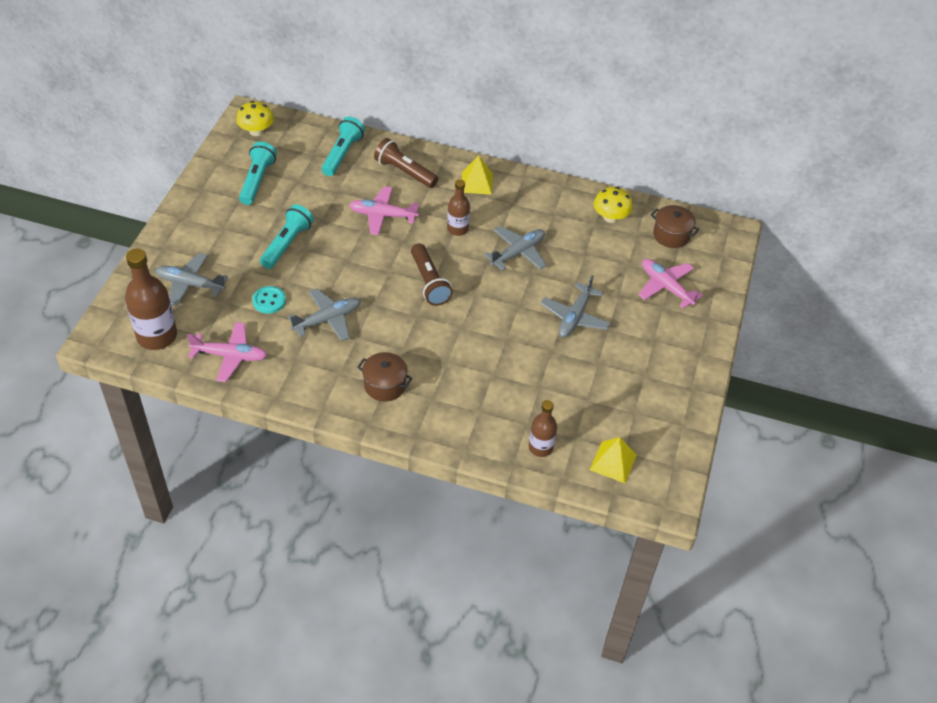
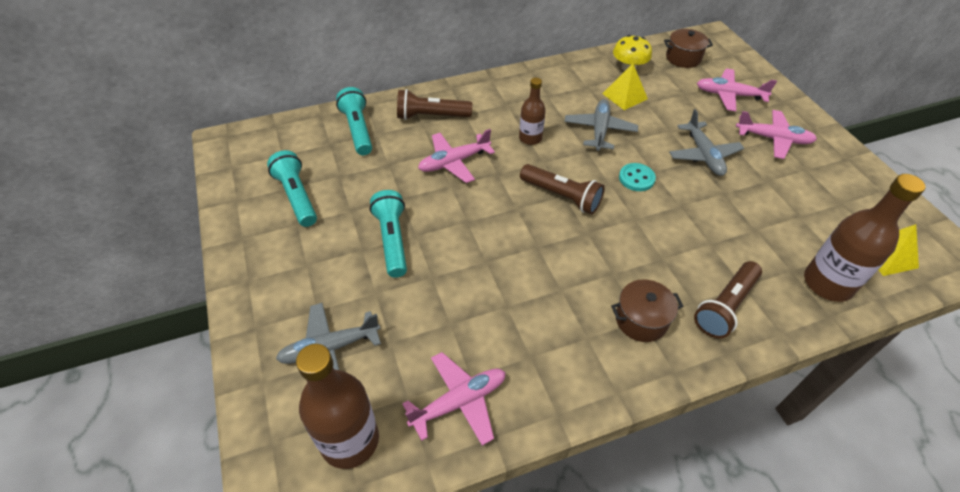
camera: 35 degrees left, 0 degrees up
yellow mushroom [236,101,274,136] -> none
turquoise button [252,286,286,314] -> turquoise button moved to [619,163,656,191]
grey plane [288,288,361,341] -> none
yellow pyramid [462,155,493,195] -> yellow pyramid moved to [602,64,648,110]
brown bottle [529,400,557,457] -> brown bottle [804,174,925,302], size x1.70
none -> brown flashlight [694,261,762,338]
none -> pink plane [736,110,817,159]

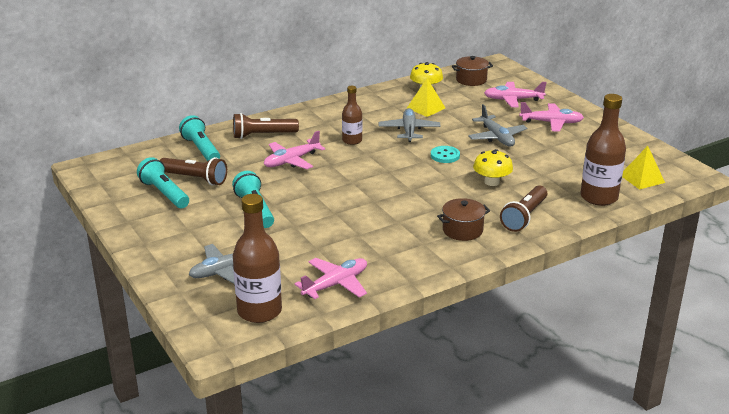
camera: 10 degrees left, 20 degrees down
brown flashlight [520,164,605,214] -> brown flashlight moved to [160,157,227,185]
none -> yellow mushroom [473,149,513,186]

